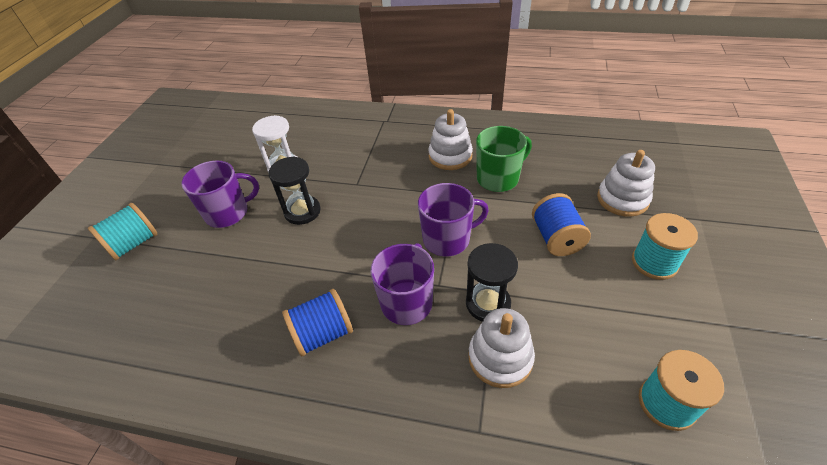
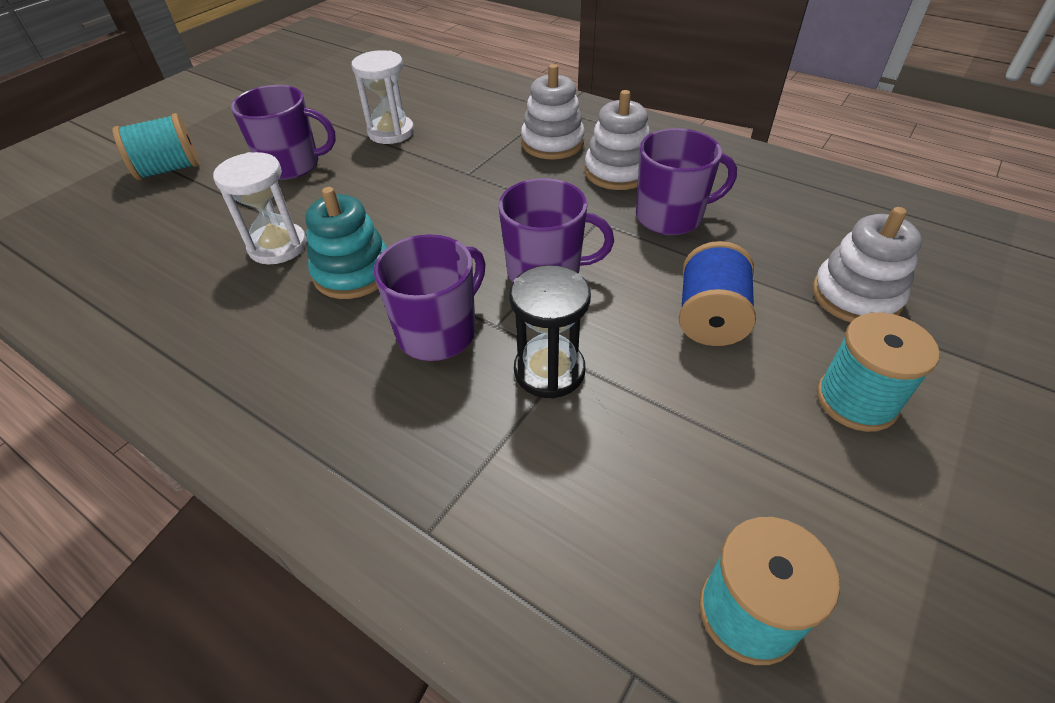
camera: 20 degrees right, 0 degrees up
black hourglass [268,156,321,225] -> none
blue spool [282,289,353,356] -> none
white stacking toy [468,308,535,388] -> white stacking toy moved to [521,64,585,159]
green mug [476,126,532,192] -> purple mug [636,128,737,235]
none -> white hourglass [213,152,307,264]
none -> turquoise stacking toy [305,187,387,299]

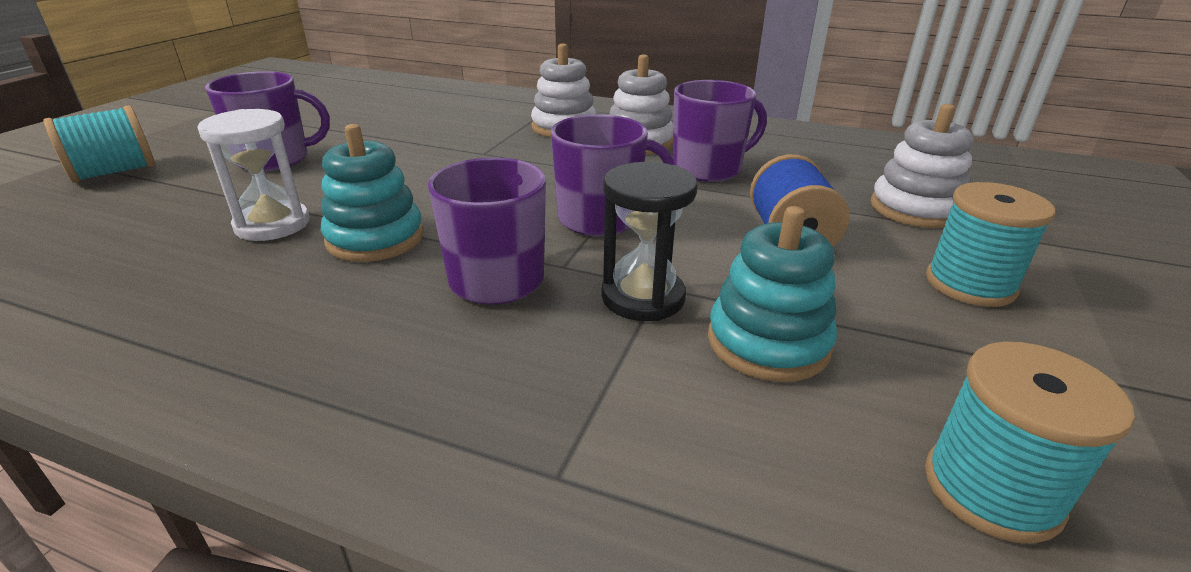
camera: 15 degrees left, 15 degrees down
white hourglass [352,50,414,144] -> none
none -> turquoise stacking toy [708,206,837,382]

